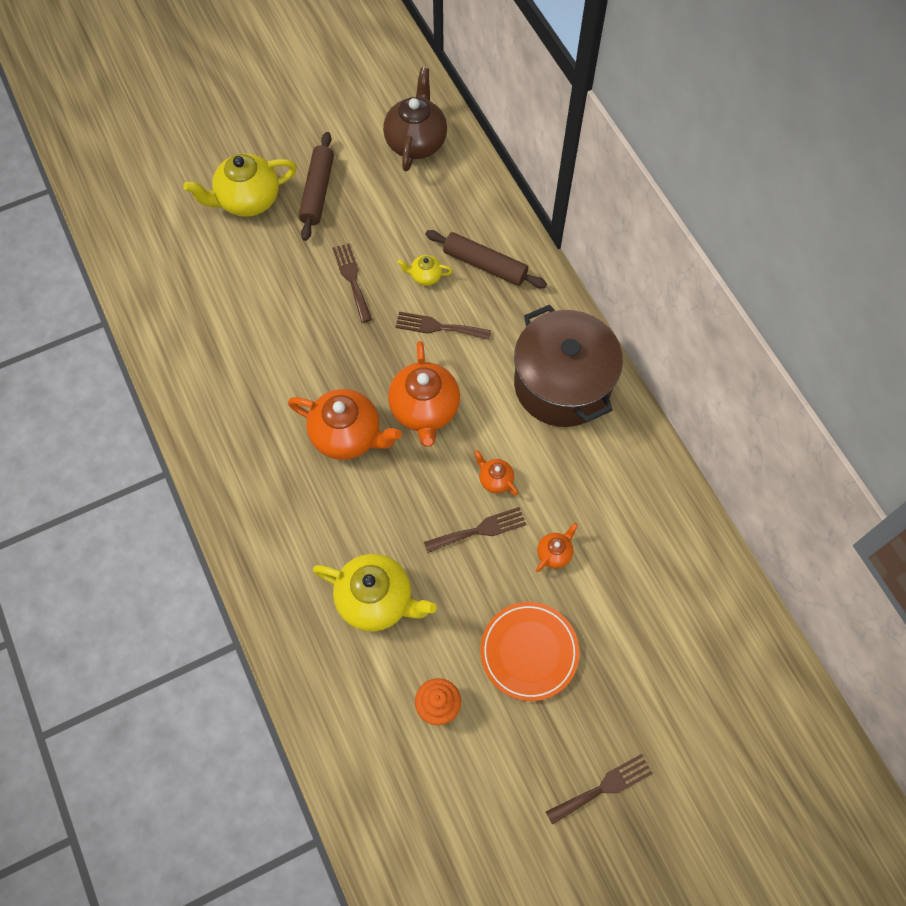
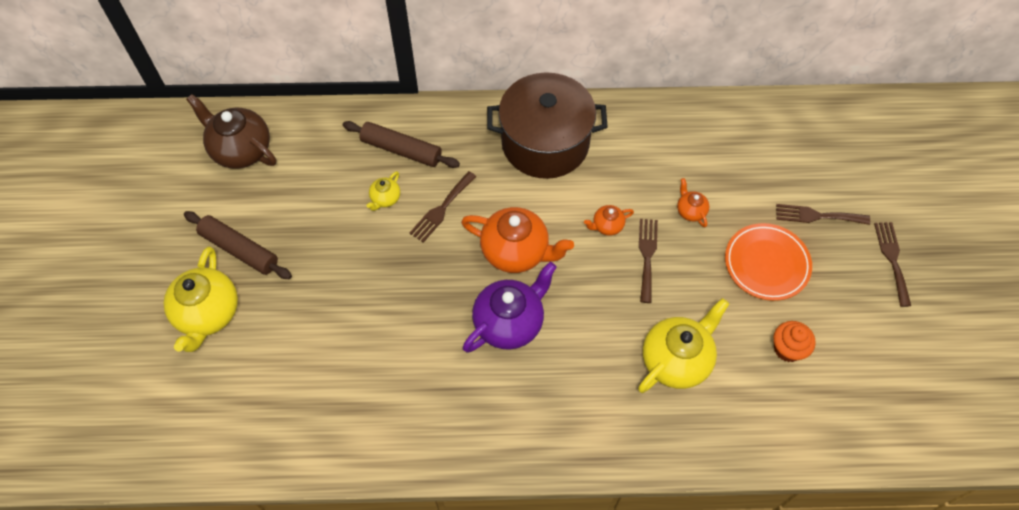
camera: 65 degrees left, 5 degrees down
orange teapot [288,389,402,460] -> purple teapot [463,262,557,353]
brown fork [332,243,372,323] -> brown fork moved to [776,204,870,225]
brown rolling pin [425,230,547,288] -> brown rolling pin turned 60 degrees clockwise [343,121,460,168]

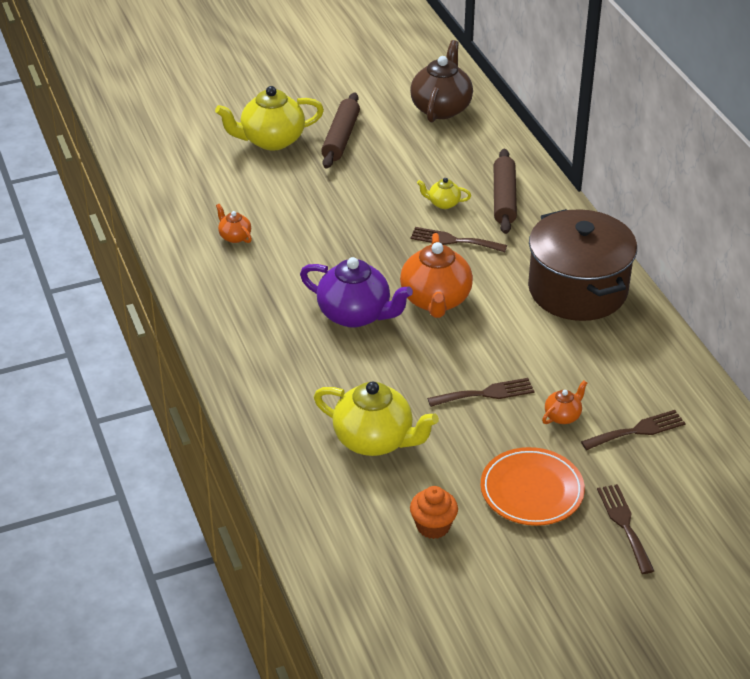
camera: 70 degrees right, 20 degrees down
orange teapot [584,205,634,236] -> orange teapot moved to [216,204,252,243]
brown fork [874,222,911,307] -> brown fork moved to [581,410,686,450]

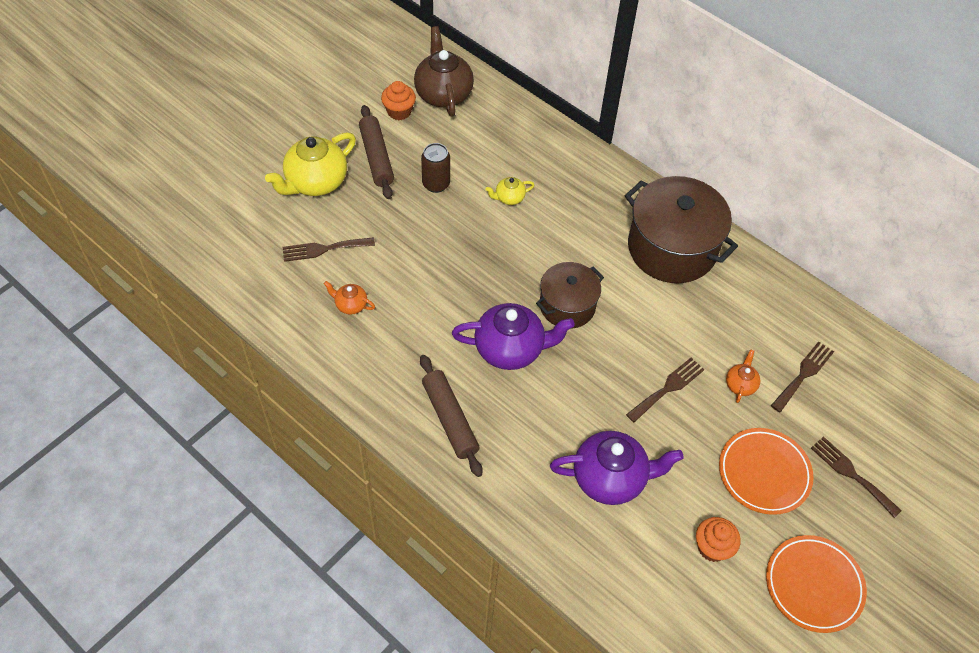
camera: 30 degrees left, 15 degrees up
yellow teapot [314,381,439,456] -> purple teapot [550,431,684,505]
orange teapot [400,233,473,318] -> brown pot [536,262,604,329]
brown fork [411,227,507,252] -> brown fork moved to [283,237,375,262]
brown rolling pin [494,149,517,234] -> brown rolling pin moved to [420,355,483,477]
none -> orange cupcake [381,81,416,120]
none -> brown can [421,143,450,193]
none -> orange plate [766,535,867,633]

